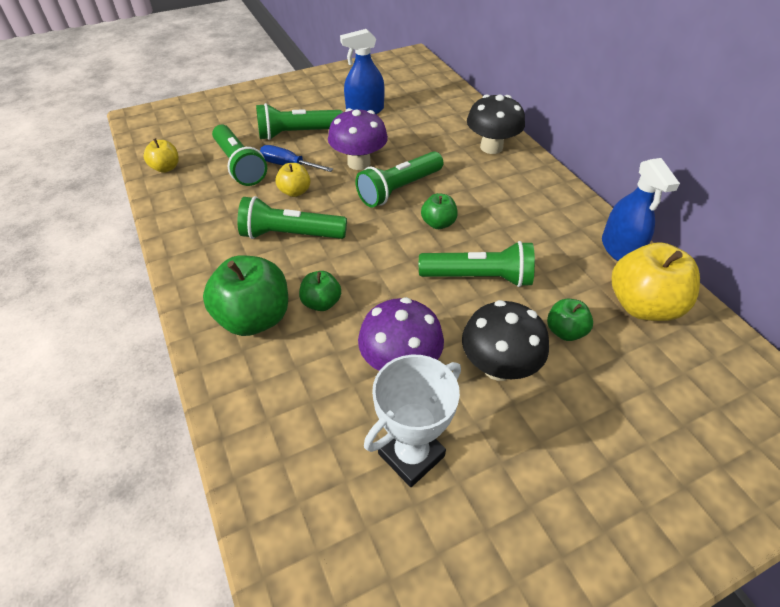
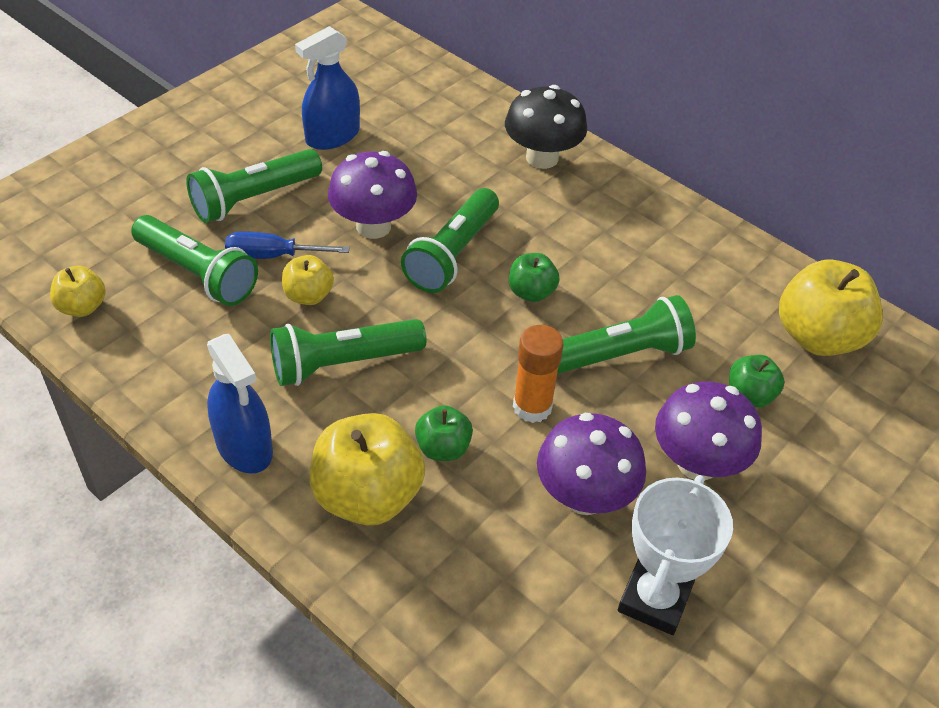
camera: 25 degrees left, 0 degrees up
green apple [203,255,288,336] -> yellow apple [310,413,425,525]
black mushroom [462,300,549,381] -> purple mushroom [655,382,762,481]
blue spray bottle [602,158,680,261] -> blue spray bottle moved to [207,334,273,473]
none -> orange glue stick [513,325,563,423]

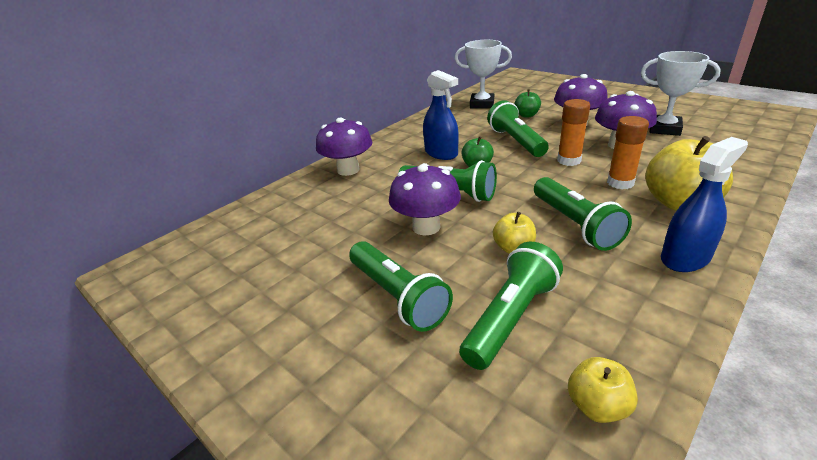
camera: 85 degrees left, 15 degrees down
blue screwdriver [225,231,350,259] -> none
blue spray bottle [295,26,360,150] -> blue spray bottle moved to [423,70,459,160]
green apple [415,405,473,461] -> orange glue stick [607,116,649,189]
black mushroom [505,85,587,169] -> purple mushroom [316,118,372,176]
yellow apple [779,260,883,356] -> white trophy [455,40,512,108]

